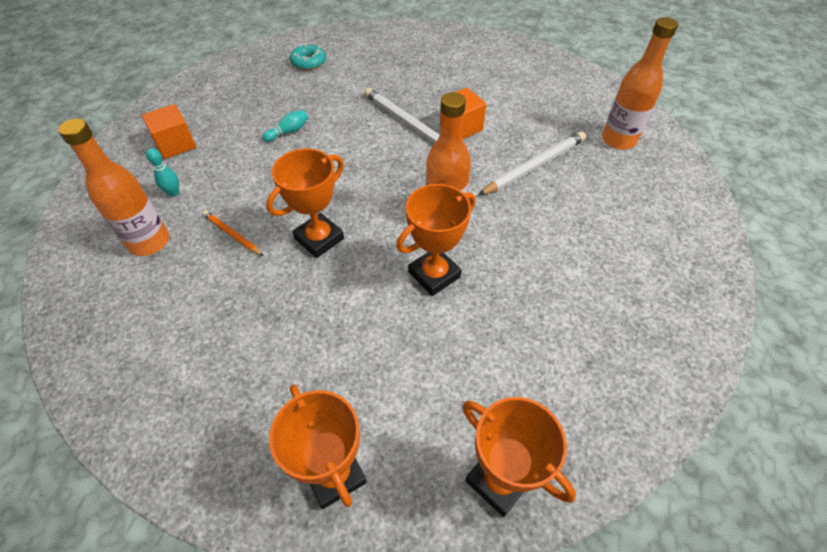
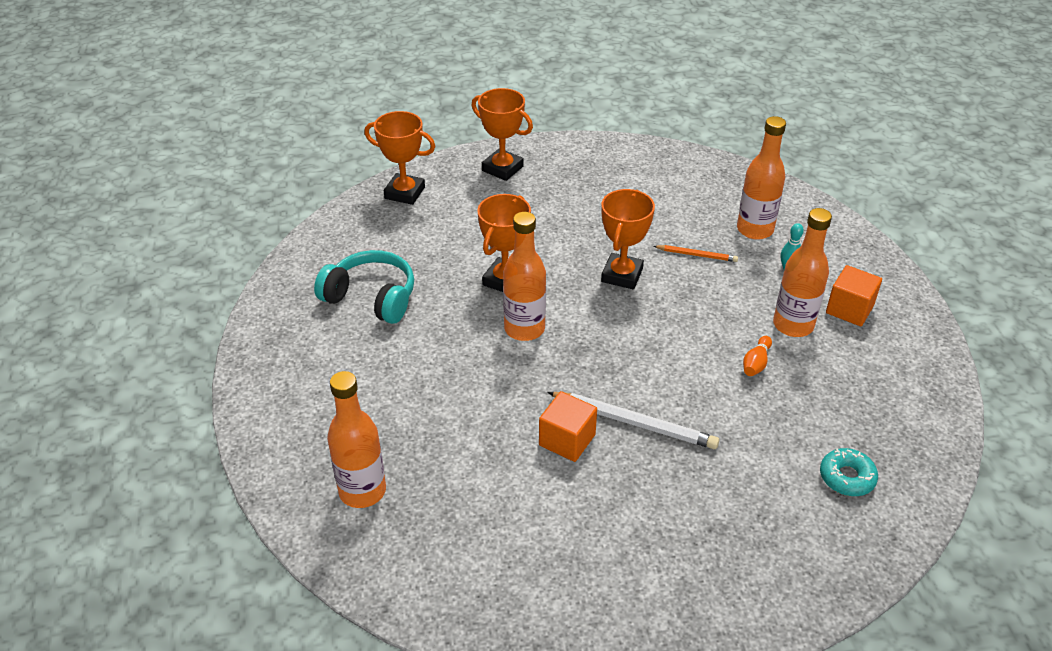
camera: 155 degrees right, 10 degrees down
turquoise bowling pin [262,110,308,142] -> orange bowling pin [743,336,772,376]
white pencil [479,131,586,195] -> none
none -> turquoise headphones [314,250,414,324]
none -> orange bottle [773,208,832,337]

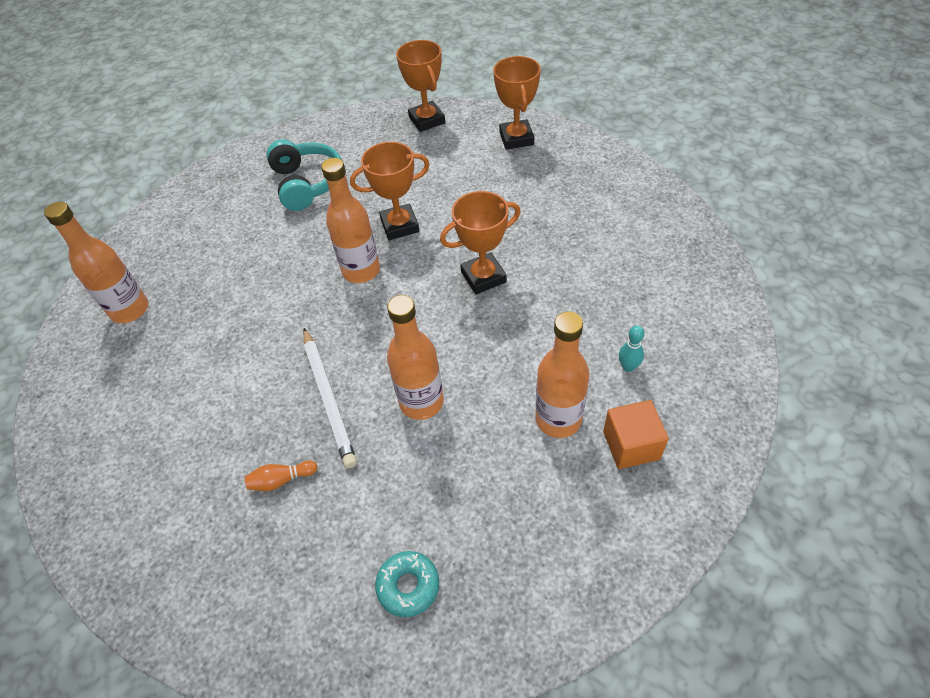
camera: 50 degrees right, 10 degrees up
orange cube [539,391,597,462] -> none
orange pencil [653,245,738,262] -> none
orange bottle [737,116,786,240] -> orange bottle moved to [387,295,444,420]
orange bowling pin [743,336,772,376] -> orange bowling pin moved to [244,460,317,491]

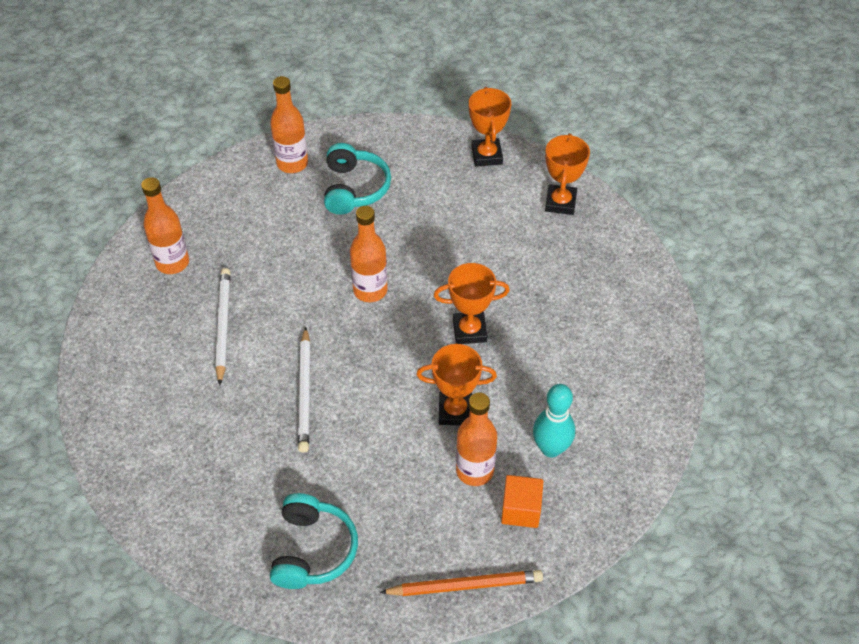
camera: 15 degrees right, 0 degrees up
orange bowling pin [244,460,317,491] -> none
orange trophy [350,142,430,240] -> orange trophy moved to [416,344,497,425]
turquoise donut [375,551,439,617] -> turquoise headphones [270,493,358,589]
orange bottle [387,295,444,420] -> orange bottle moved to [270,76,308,173]
turquoise bowling pin [619,325,644,372] -> turquoise bowling pin [533,384,575,458], size x2.01
none -> white pencil [215,268,231,386]
none -> orange pencil [379,570,543,596]

